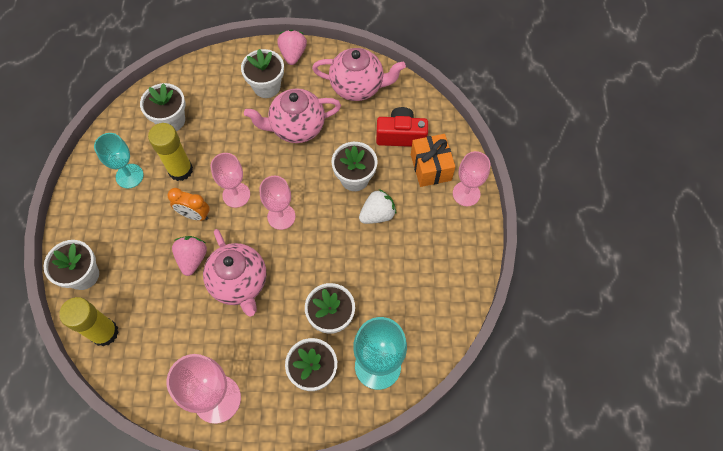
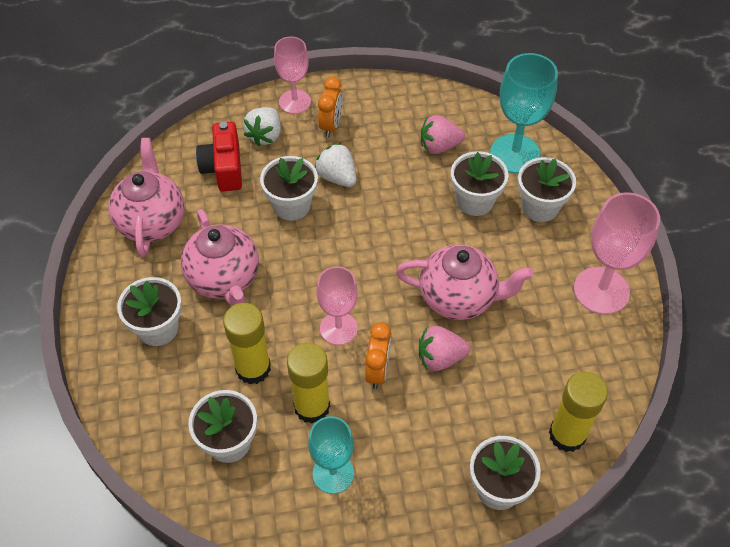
camera: 100 degrees left, 10 degrees down
pink teapot [203,229,267,317] -> pink teapot turned 45 degrees clockwise [396,244,534,320]
pink goblet [260,176,296,230] -> none
pink strawberry [277,30,307,65] -> pink strawberry moved to [421,115,465,154]
orange gift [411,134,455,187] -> white strawberry [243,107,281,146]
none -> yellow glue stick [223,303,271,384]
none -> orange clock [318,77,343,137]

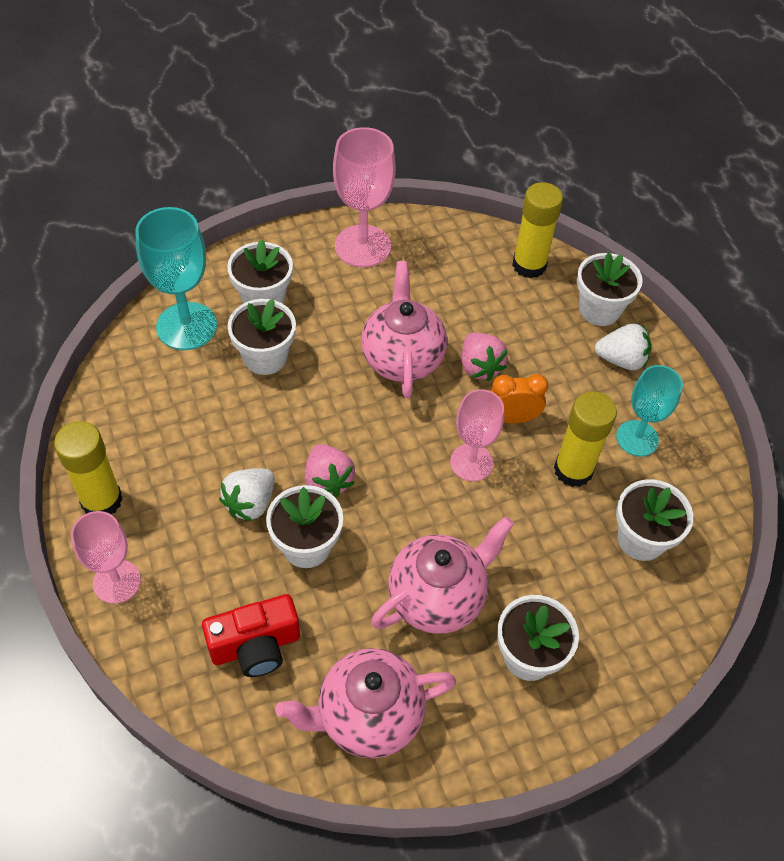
camera: 105 degrees left, 0 degrees up
yellow glue stick [223,303,271,384] -> yellow glue stick moved to [54,421,123,514]
white strawberry [243,107,281,146] -> white strawberry moved to [595,323,651,370]
orange clock [318,77,343,137] -> none
pink strawberry [421,115,465,154] -> pink strawberry moved to [305,444,355,498]

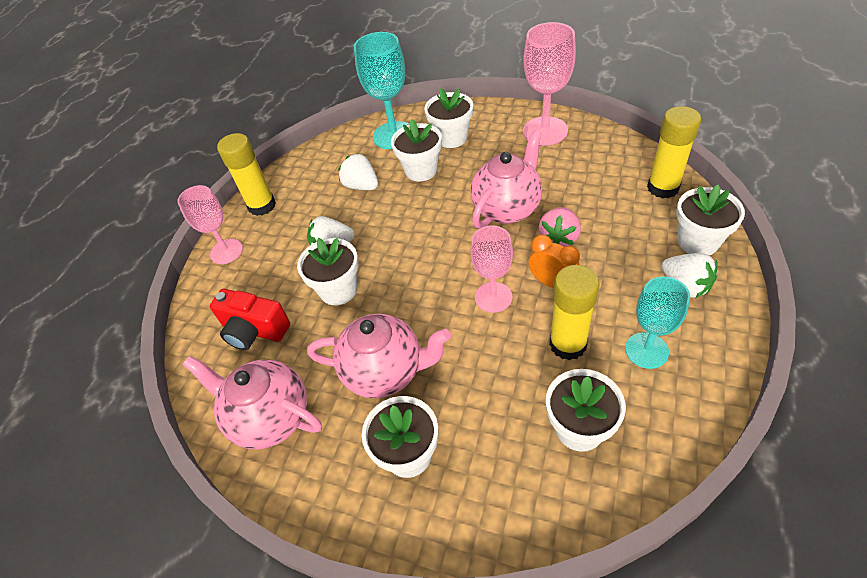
camera: 50 degrees right, 5 degrees down
pink strawberry [305,444,355,498] -> none
none -> white strawberry [338,153,378,190]

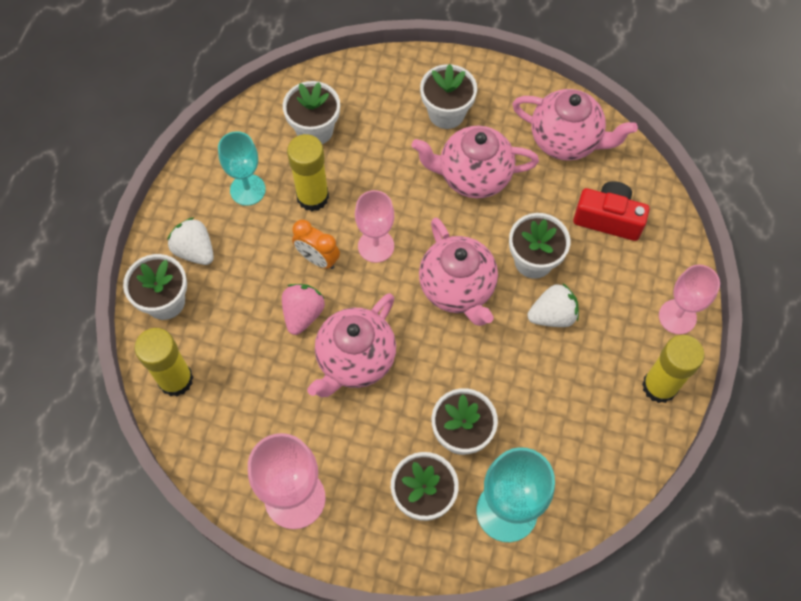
camera: 170 degrees right, 15 degrees up
white strawberry [338,153,378,190] -> none
none -> pink teapot [419,217,498,326]

